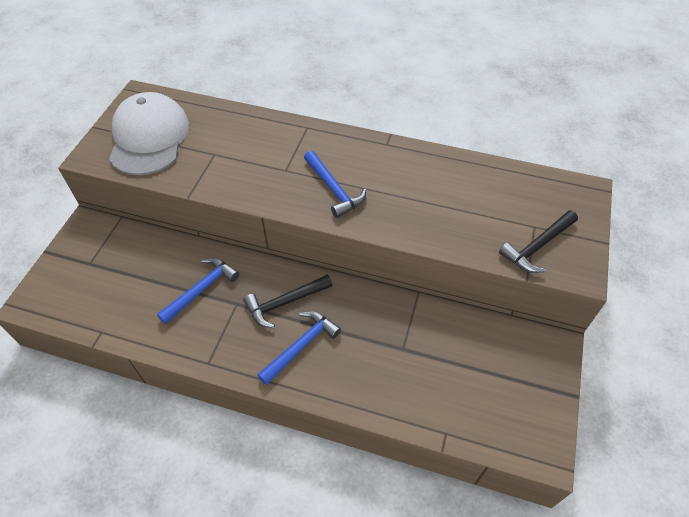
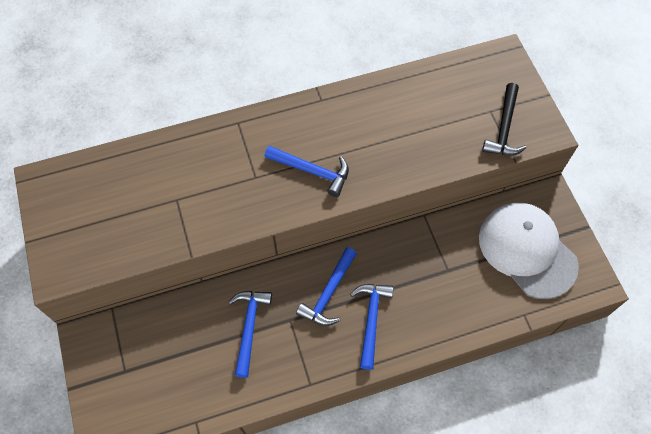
camera: 35 degrees left, 10 degrees up
white cap [109,92,189,175] -> white cap moved to [479,203,579,299]
black hammer [243,275,332,328] -> blue hammer [296,247,357,326]

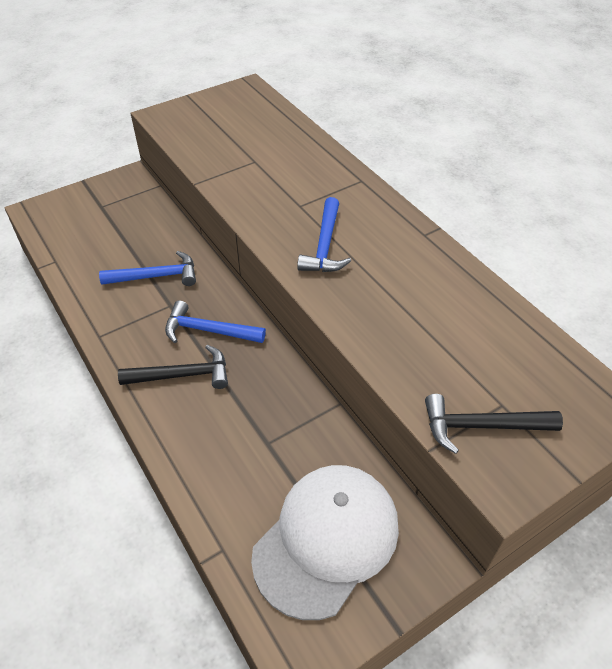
camera: 75 degrees right, 15 degrees down
blue hammer [350,284,394,370] -> black hammer [118,345,228,389]

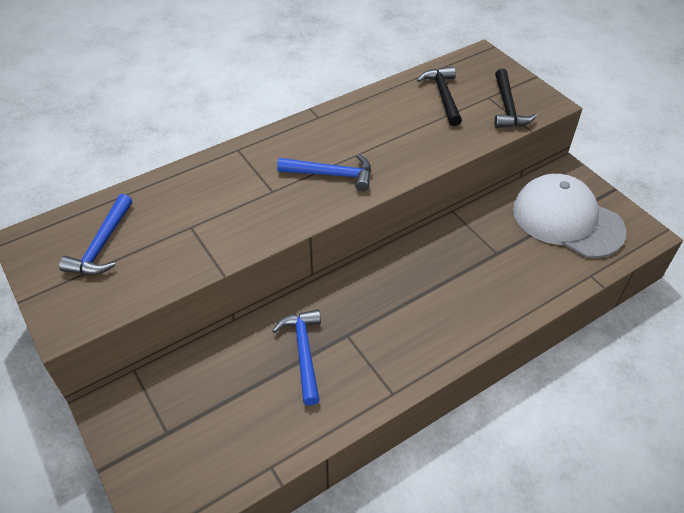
camera: 90 degrees left, 0 degrees up
black hammer [118,345,228,389] -> black hammer moved to [417,66,462,126]
blue hammer [165,300,266,343] -> blue hammer moved to [59,194,132,275]

